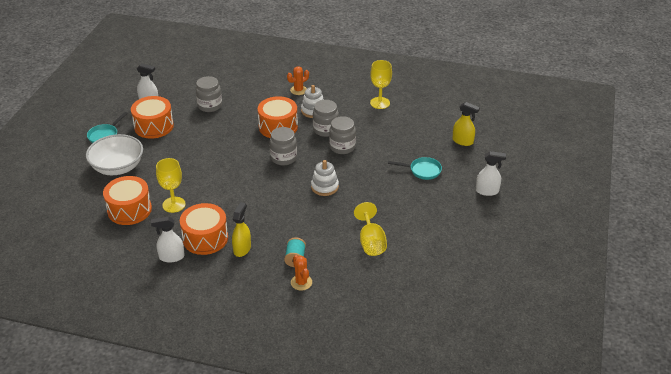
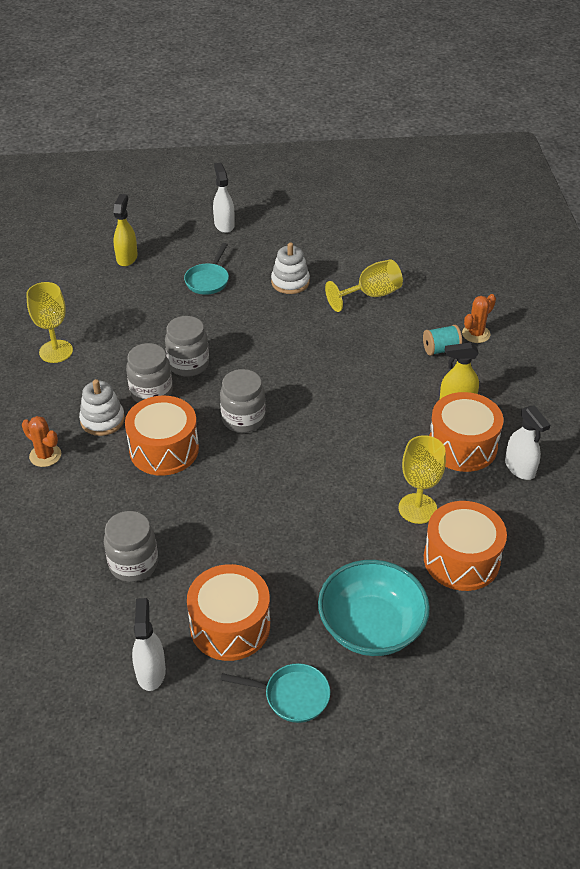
camera: 110 degrees left, 5 degrees up
white bowl [86,134,143,175] -> turquoise bowl [318,560,430,656]
white stacking toy [311,160,339,196] -> white stacking toy moved to [271,243,310,294]
turquoise pan [388,157,442,180] -> turquoise pan turned 150 degrees counterclockwise [184,243,229,295]

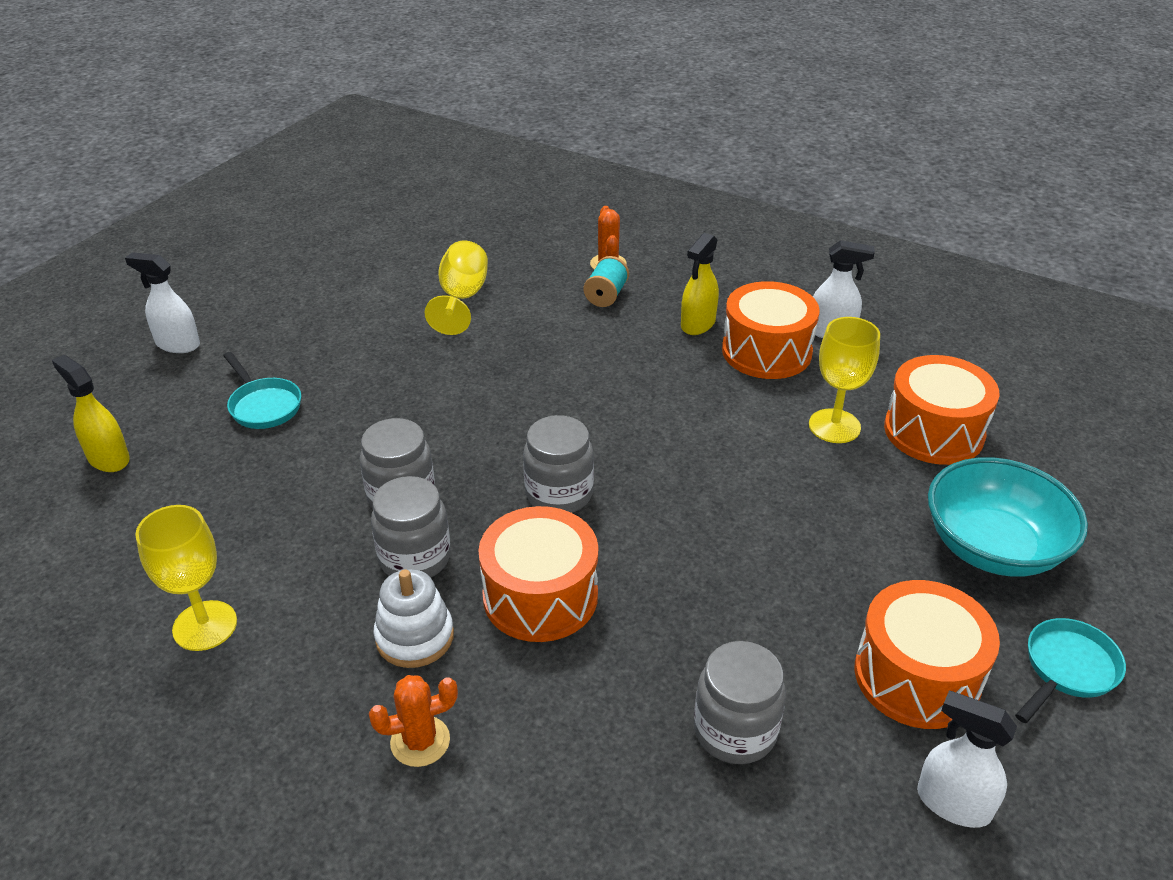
camera: 55 degrees left, 5 degrees down
white stacking toy [271,243,310,294] -> none

